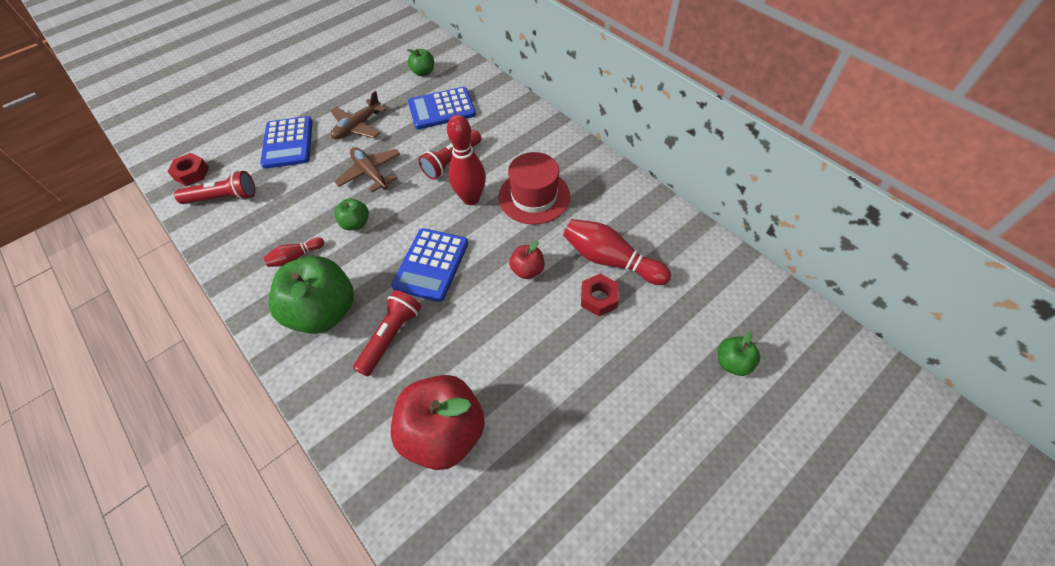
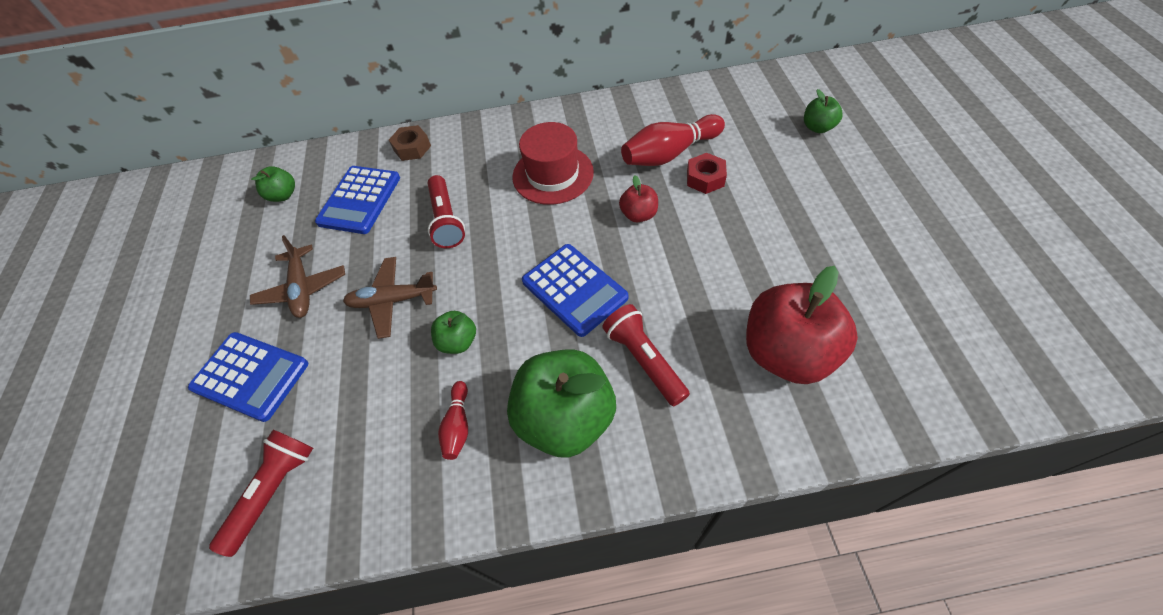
camera: 55 degrees left, 0 degrees up
red nut [167,153,209,186] -> none
red bowling pin [447,115,486,205] -> none
none -> brown nut [389,125,431,161]

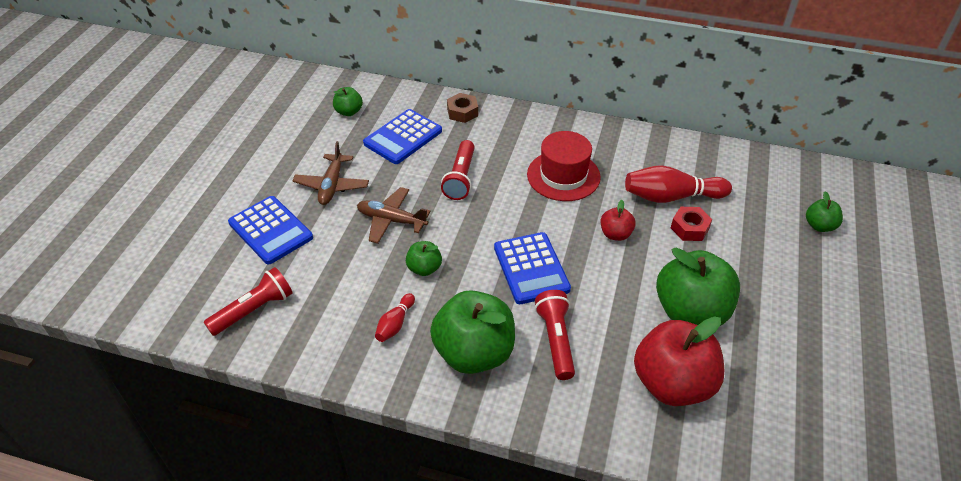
camera: 20 degrees right, 10 degrees down
none -> green apple [656,248,740,326]

